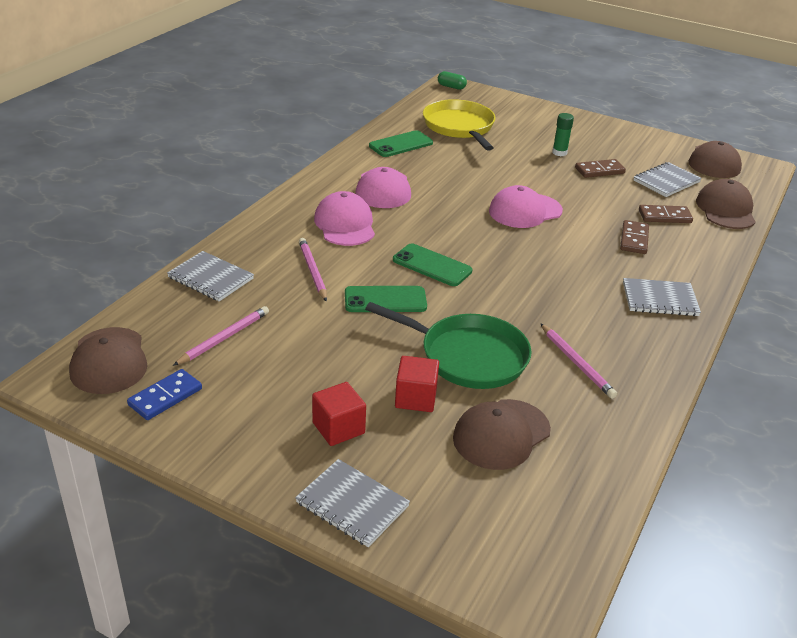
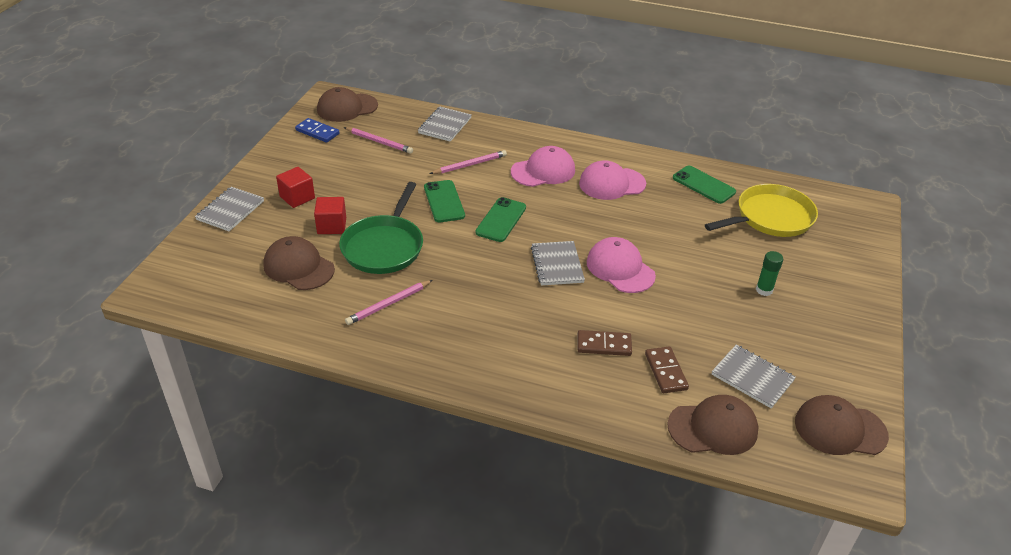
camera: 80 degrees right, 5 degrees up
green capsule [438,71,467,90] -> none
brown domino [575,159,626,178] -> none
grey notebook [623,278,701,316] -> grey notebook moved to [531,241,585,286]

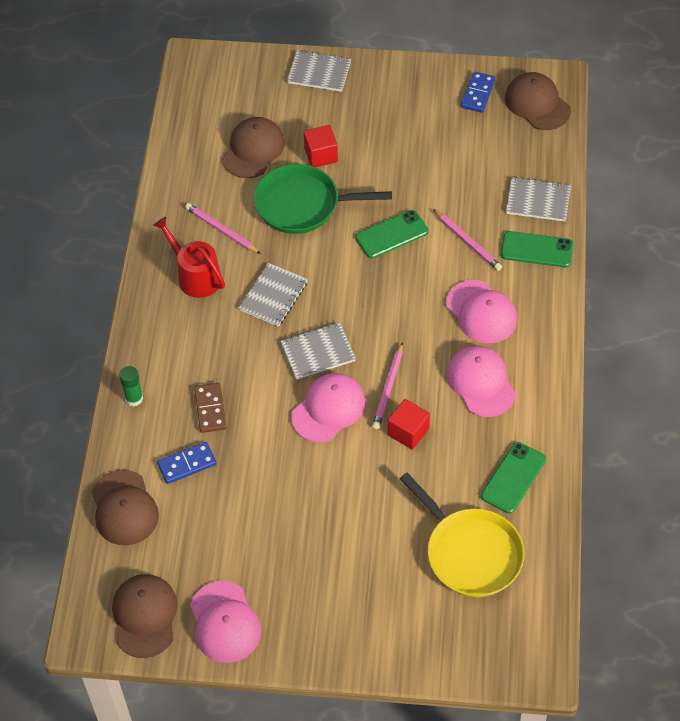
camera: 80 degrees right, 15 degrees up
red cube [276,167,315,208] -> red cube moved to [388,399,430,450]
pink pencil [344,127,413,154] -> pink pencil moved to [372,342,403,429]
green phone [475,197,526,242] -> green phone moved to [501,231,573,267]
brown domino [645,346,689,393] -> blue domino [157,442,217,484]
grey notebook [712,345,796,408] -> grey notebook moved to [238,263,308,327]
green glue stick [756,251,783,296] -> green glue stick moved to [119,366,143,406]
none -> red watering can [153,217,225,298]
none -> pink cap [190,581,261,663]

